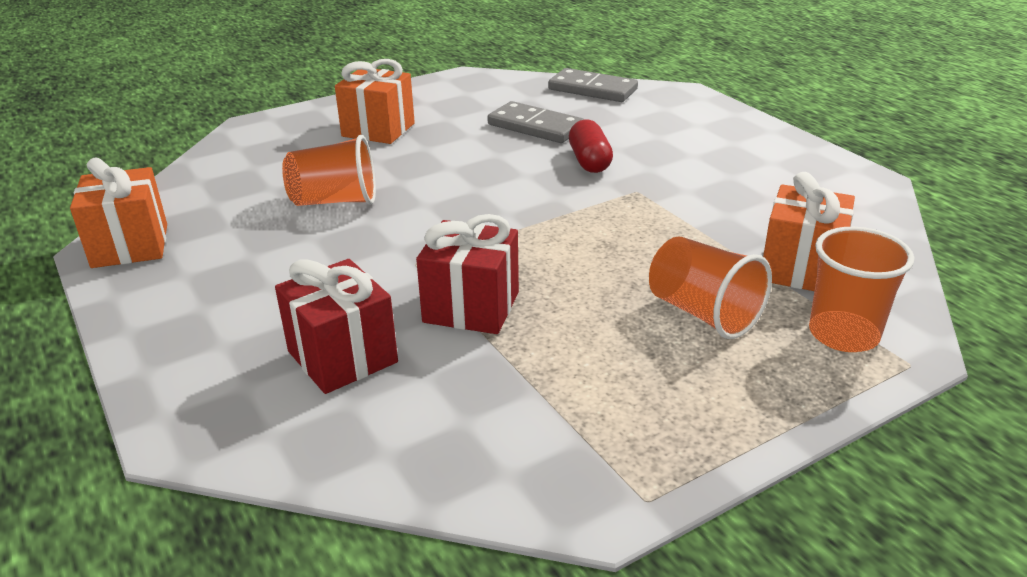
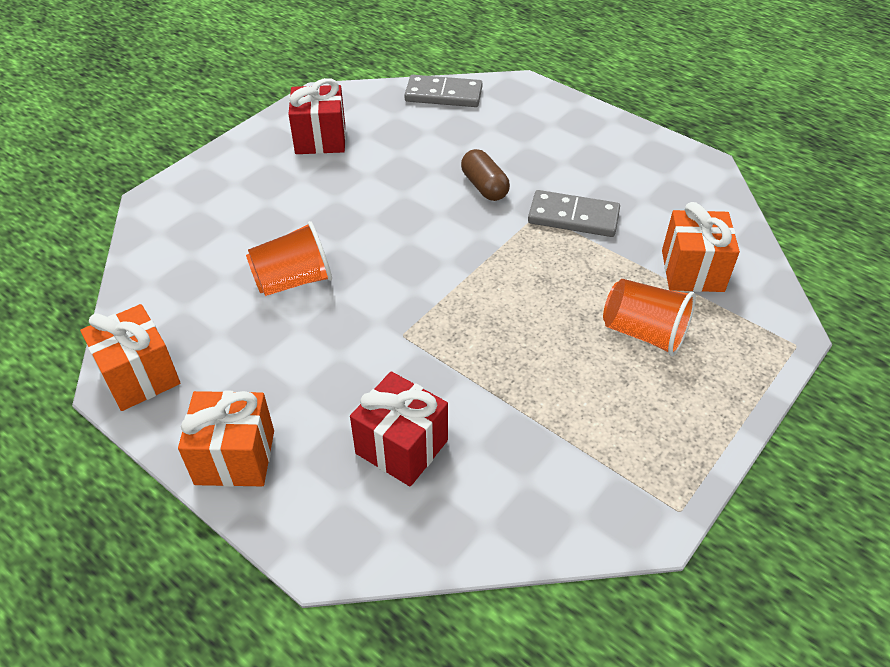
camera: 20 degrees left, 15 degrees up
orange gift [335,59,415,144] -> orange gift moved to [178,391,274,487]
red gift [416,214,519,334] -> red gift moved to [288,78,346,154]
grey domino [487,101,584,143] -> grey domino moved to [528,190,620,237]
red capsule [569,119,613,173] -> brown capsule [461,149,510,201]
orange cup [809,227,915,352] -> none

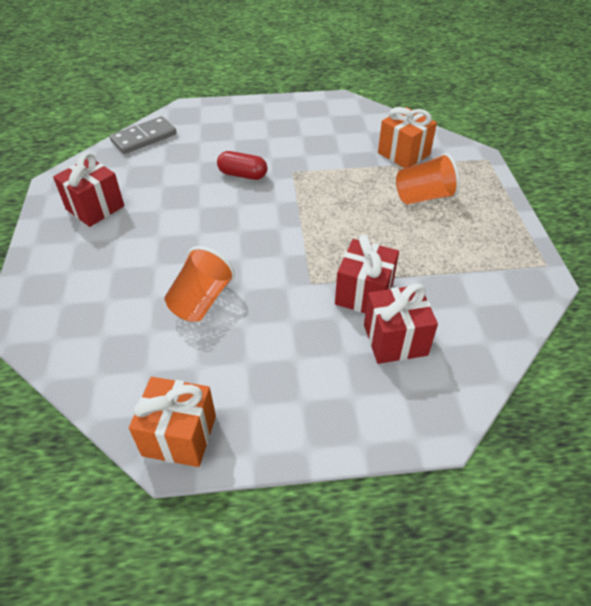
camera: 45 degrees left, 0 degrees up
orange gift [178,391,274,487] -> none
brown capsule [461,149,510,201] -> red capsule [217,151,267,180]
grey domino [528,190,620,237] -> none
none -> red gift [335,235,399,313]

